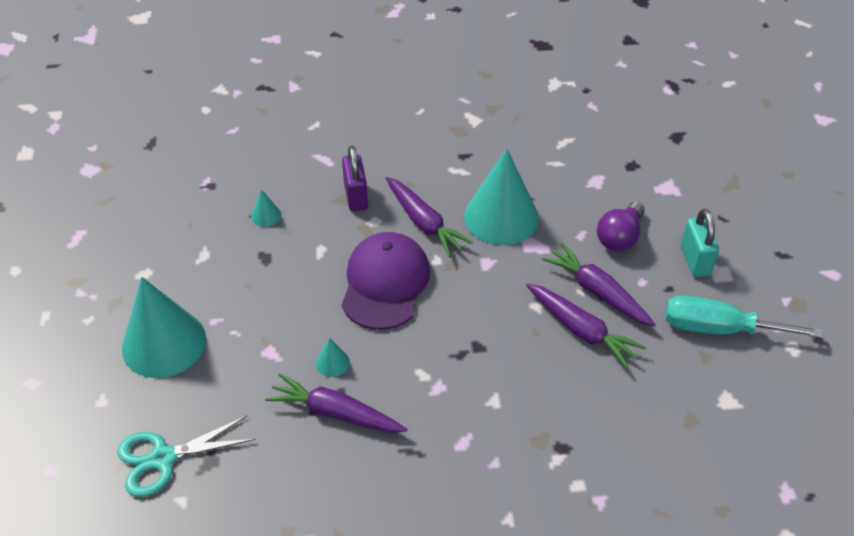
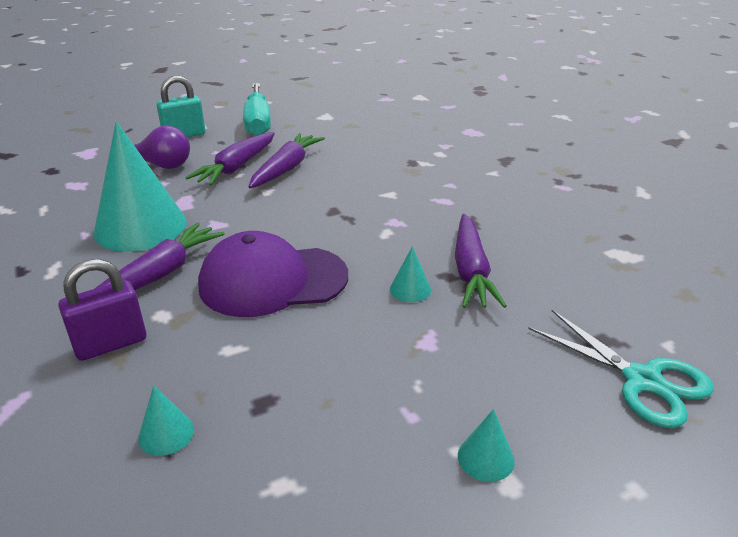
camera: 110 degrees left, 15 degrees down
turquoise cone [122,277,206,378] -> turquoise cone [458,409,515,482], size x0.40

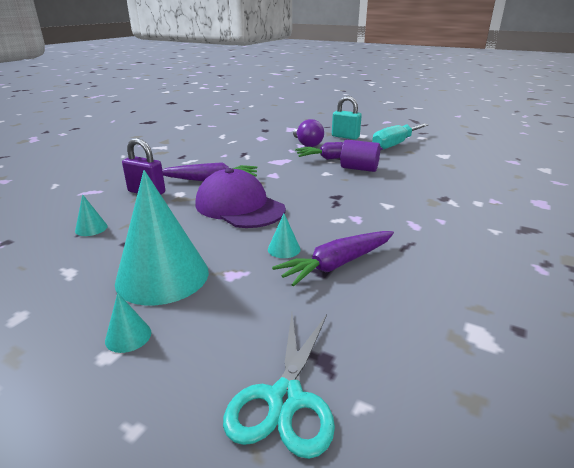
camera: 55 degrees right, 5 degrees down
turquoise cone [94,121,187,252] -> turquoise cone moved to [115,170,209,305]
purple carrot [248,133,325,188] -> purple cylinder [340,140,380,172]

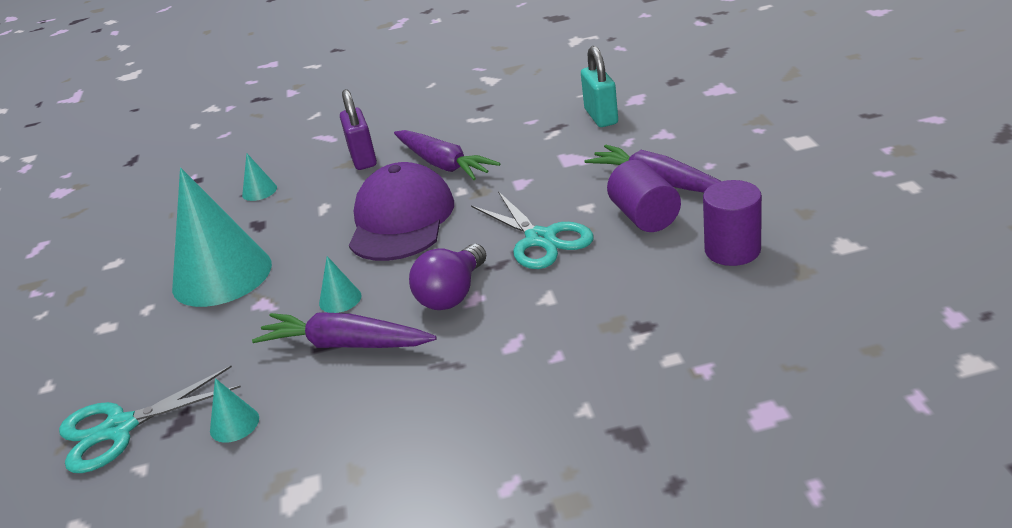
camera: 55 degrees right, 5 degrees up
turquoise cone [105,293,151,353] -> turquoise cone moved to [210,378,259,443]
purple light bulb [293,119,324,147] -> purple light bulb moved to [409,244,486,310]
turquoise padlock [332,96,362,140] -> turquoise padlock moved to [581,46,618,127]
turquoise screwdriver [372,123,429,150] -> none
none -> turquoise scissors [471,191,593,269]
none -> purple cylinder [703,180,762,266]

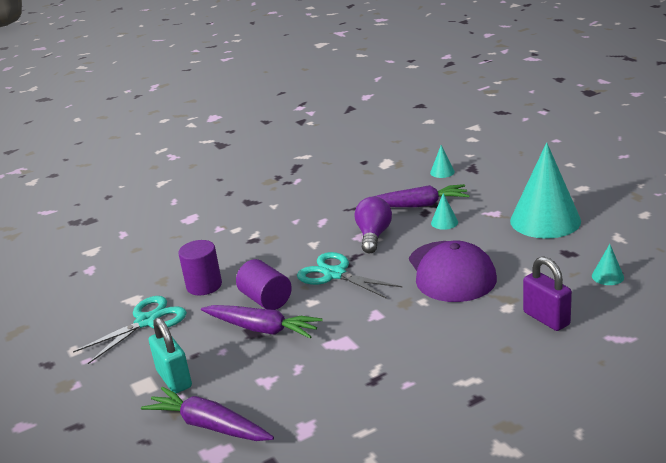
camera: 160 degrees right, 5 degrees down
turquoise scissors [59,366,241,473] -> turquoise scissors moved to [73,296,187,364]
purple carrot [394,130,501,180] -> purple carrot moved to [141,387,274,441]
turquoise padlock [581,46,618,127] -> turquoise padlock moved to [149,317,192,393]

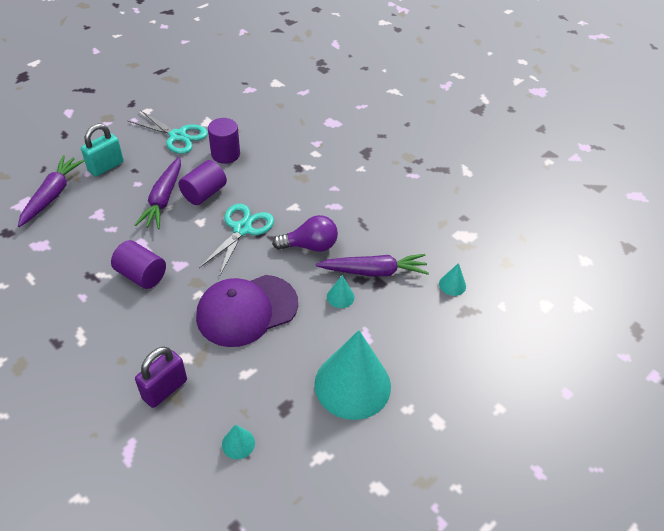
camera: 70 degrees right, 20 degrees up
purple carrot [373,184,470,208] -> purple carrot turned 75 degrees counterclockwise [316,254,429,277]
none -> purple cylinder [111,240,166,289]

